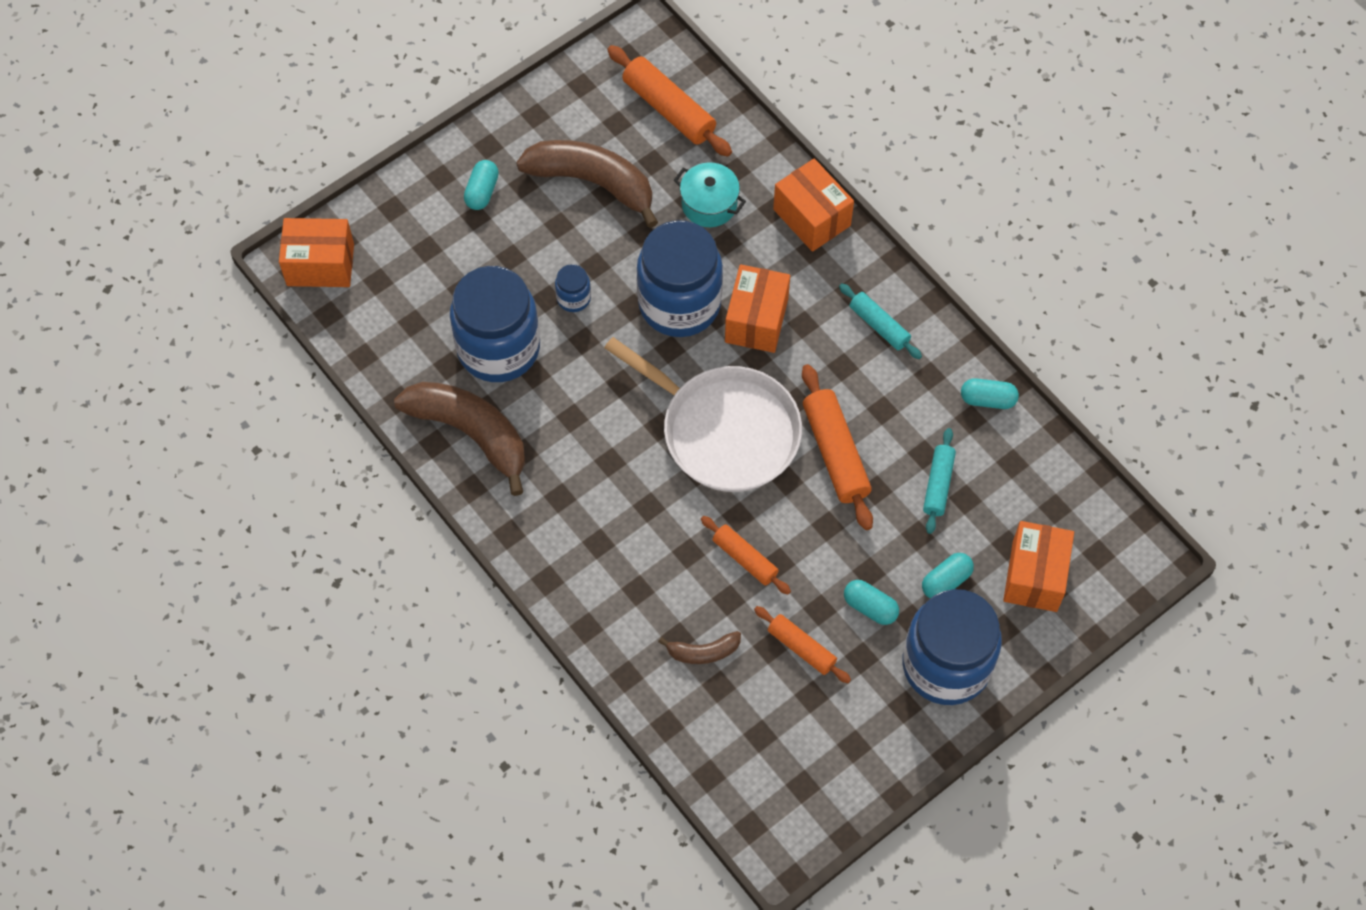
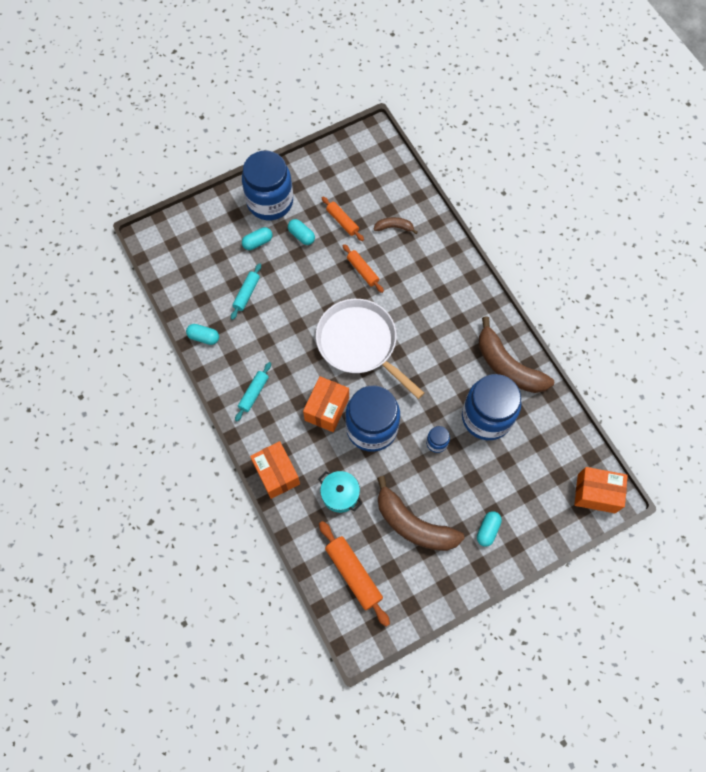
camera: 170 degrees left, 5 degrees up
orange rolling pin [802,364,873,530] -> none
turquoise rolling pin [839,283,922,359] -> turquoise rolling pin turned 60 degrees clockwise [235,362,271,421]
orange box [1003,521,1074,612] -> none

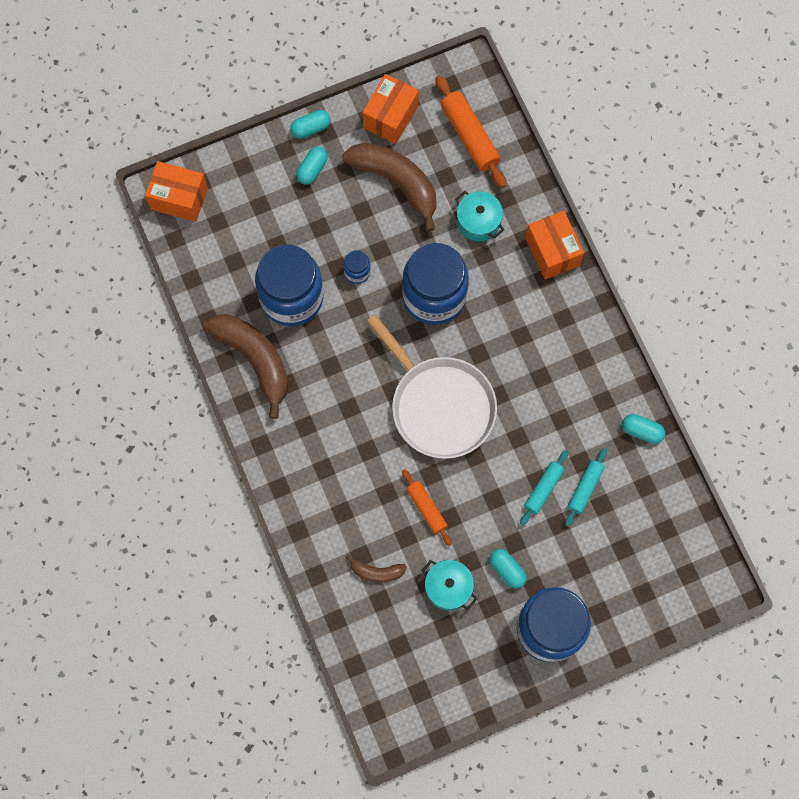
camera: 175 degrees left, 5 degrees up
turquoise rolling pin [235,362,271,421] -> turquoise rolling pin moved to [520,450,568,526]
turquoise capsule [242,227,272,250] -> turquoise capsule moved to [290,110,330,139]
orange box [303,376,349,432] -> orange box moved to [362,74,419,144]
orange rolling pin [322,197,364,241] -> turquoise pot [421,560,478,611]

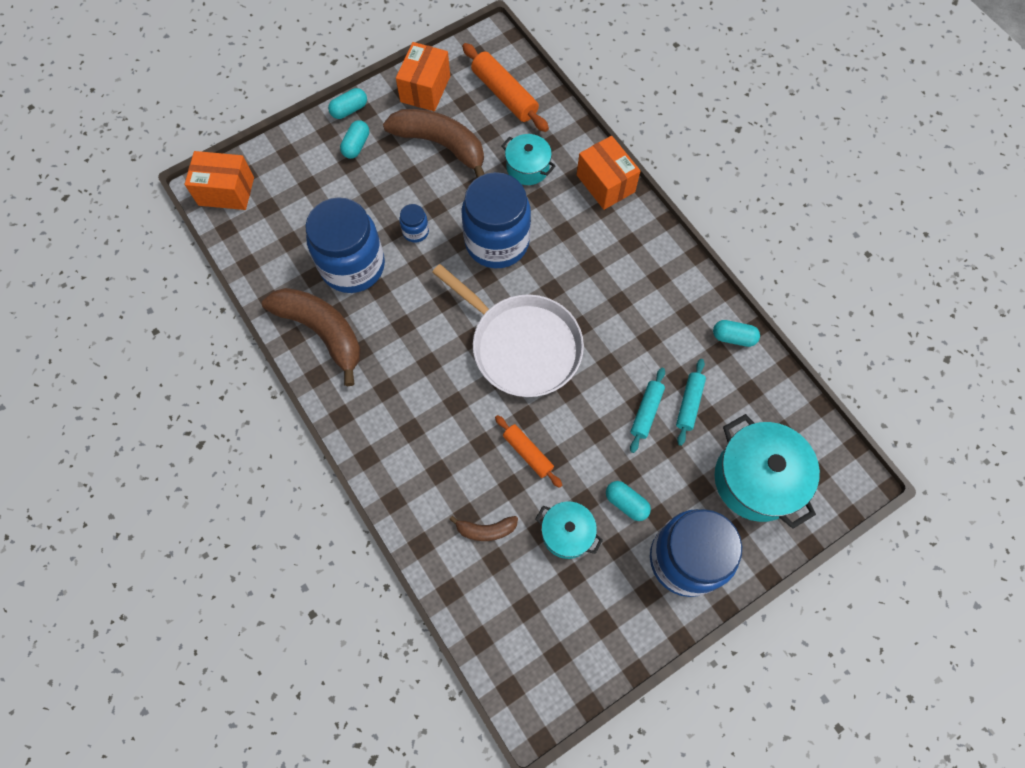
camera: 10 degrees left, 5 degrees down
none -> turquoise pot [715,414,820,529]

